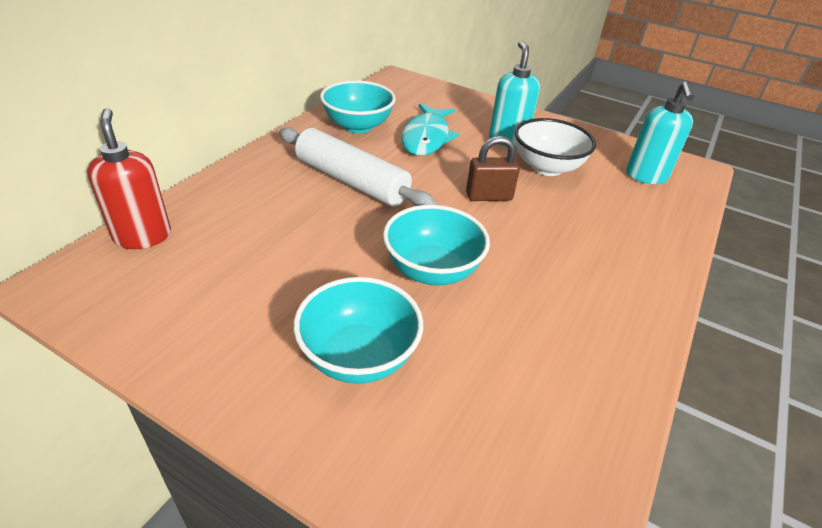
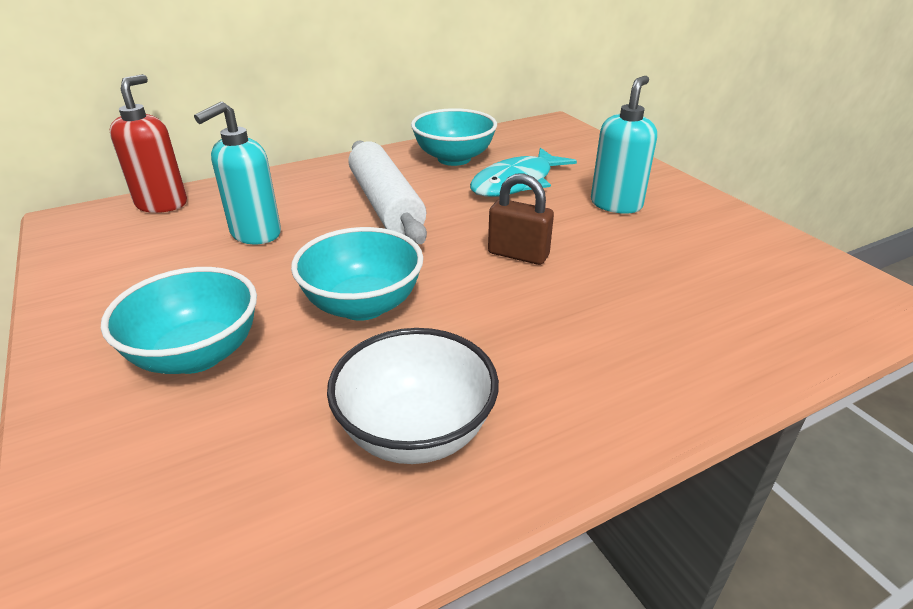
camera: 35 degrees right, 5 degrees down
white bowl [515,118,596,176] -> white bowl moved to [327,328,499,464]
turquoise soap dispenser [626,81,694,184] -> turquoise soap dispenser moved to [194,101,281,244]

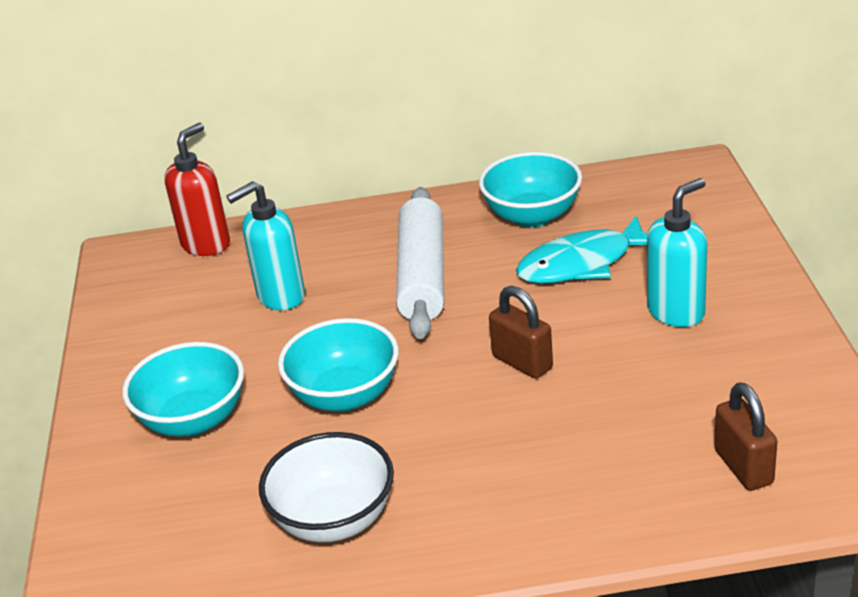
camera: 25 degrees right, 0 degrees up
none -> brown padlock [714,382,777,491]

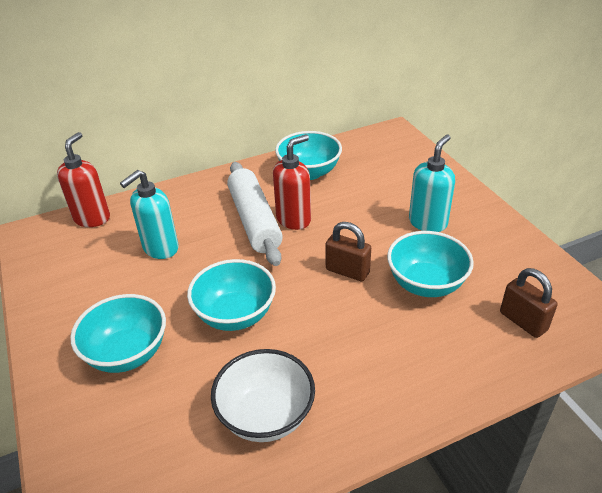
camera: 20 degrees left, 5 degrees up
turquoise fish [516,216,648,284] -> none
none -> red soap dispenser [273,134,311,230]
none -> turquoise bowl [387,231,474,297]

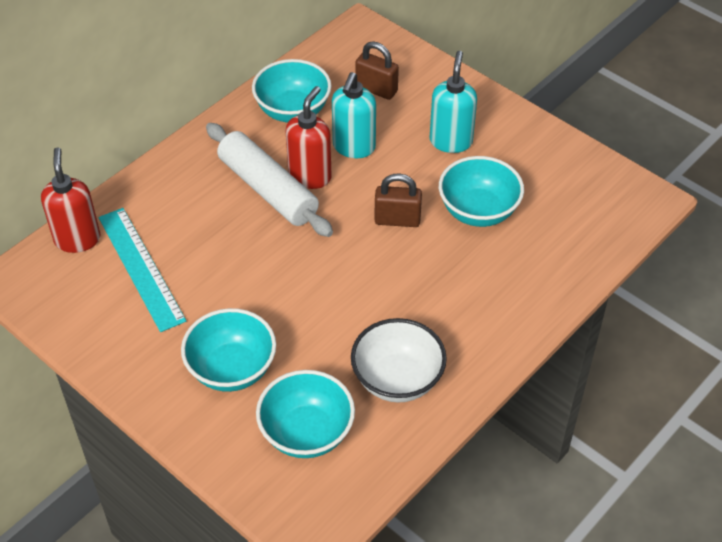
camera: 25 degrees left, 10 degrees up
turquoise soap dispenser [120,170,179,259] -> turquoise soap dispenser moved to [332,72,376,158]
turquoise bowl [187,259,276,331] -> turquoise bowl moved to [256,370,355,458]
brown padlock [500,268,558,338] -> brown padlock moved to [355,41,399,100]
none -> turquoise ruler [99,208,186,332]

